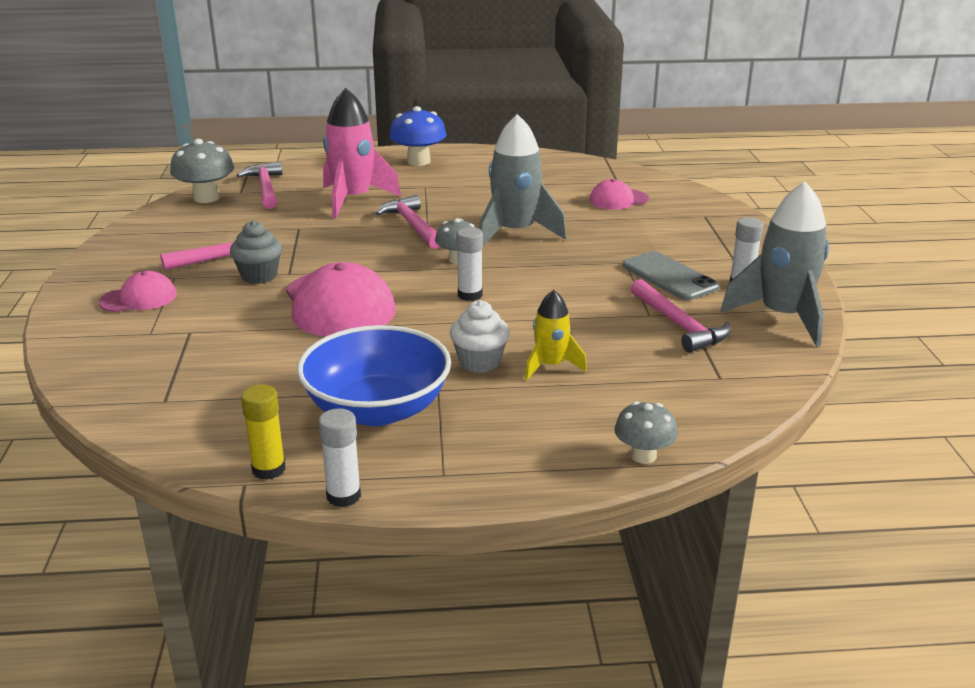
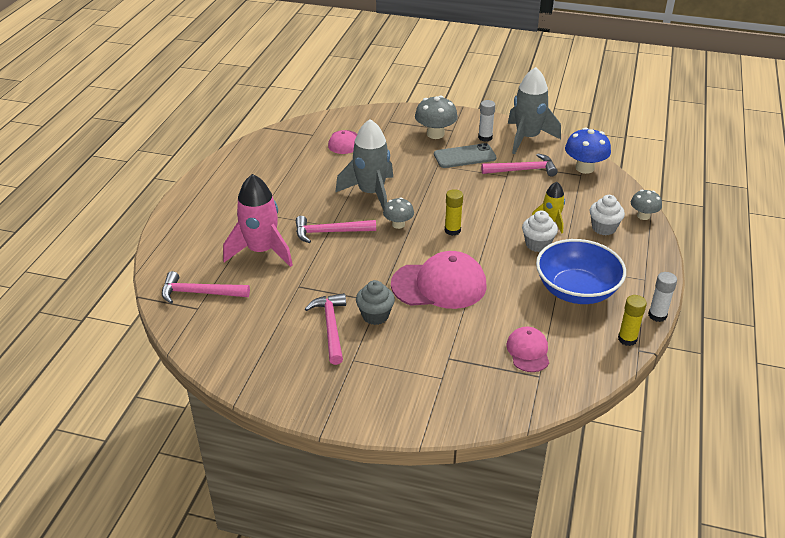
camera: 70 degrees left, 10 degrees up
pink cap [99,271,177,312] -> pink cap moved to [506,327,549,372]
grey mushroom [170,139,234,203] -> grey mushroom moved to [415,96,458,139]
blue mushroom [389,106,446,166] -> blue mushroom moved to [565,127,611,174]
white glue stick [456,227,483,301] -> yellow glue stick [445,189,463,236]
none -> white cupcake [590,195,625,235]

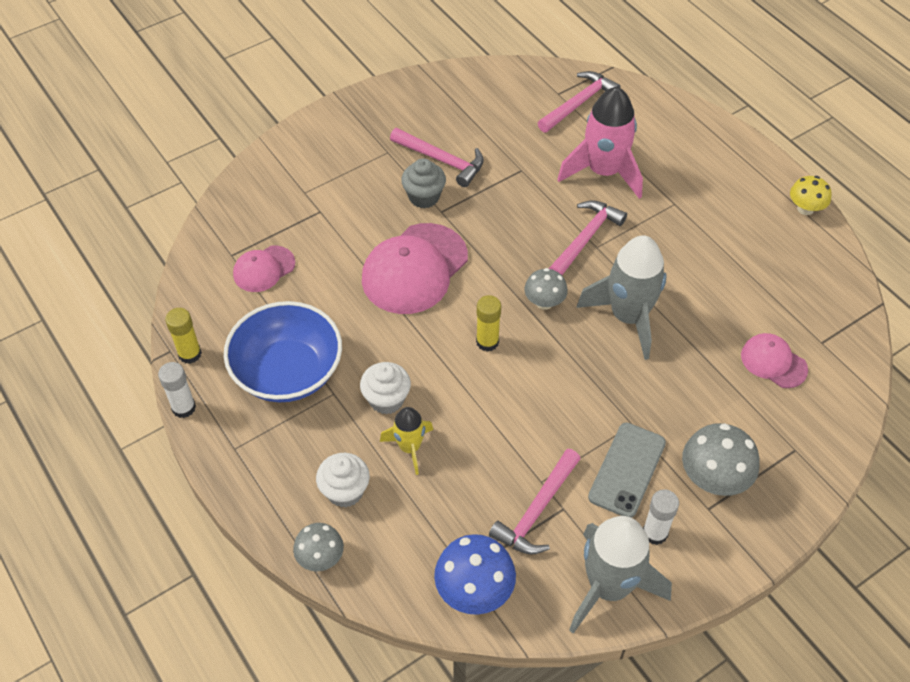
camera: 130 degrees right, 15 degrees up
pink cap [506,327,549,372] -> pink cap turned 105 degrees clockwise [233,245,295,292]
none -> yellow mushroom [790,176,832,215]

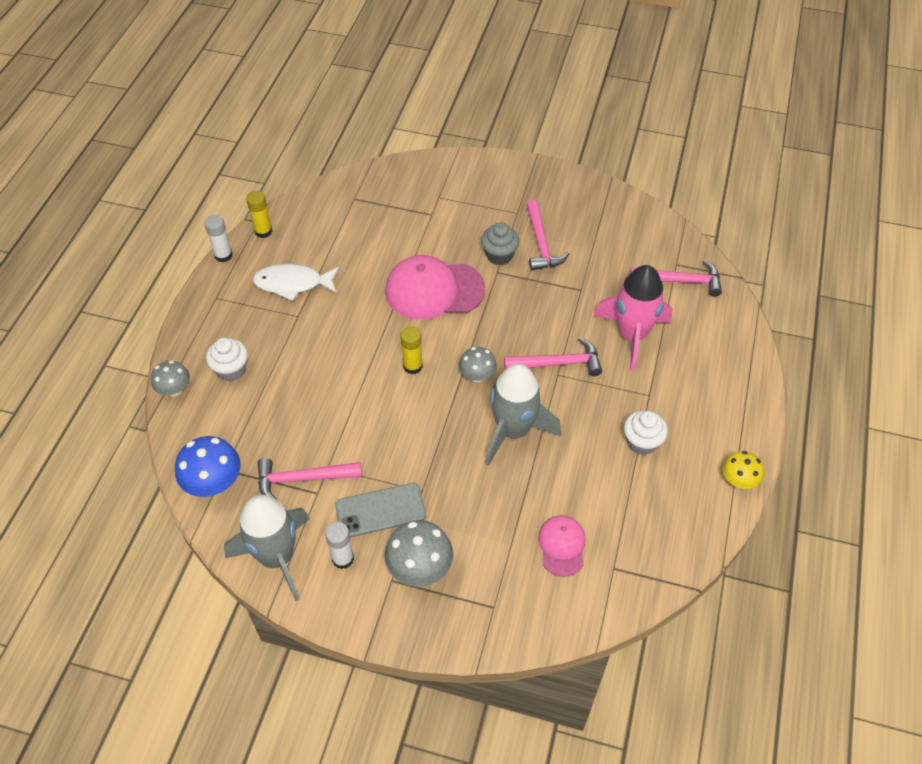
camera: 50 degrees right, 0 degrees up
blue bowl [224,301,342,402] -> white fish [253,264,339,301]
pink cap [233,245,295,292] -> none
white cupcake [360,362,411,414] -> white cupcake moved to [624,410,668,455]
yellow rocket [380,407,433,475] -> none

